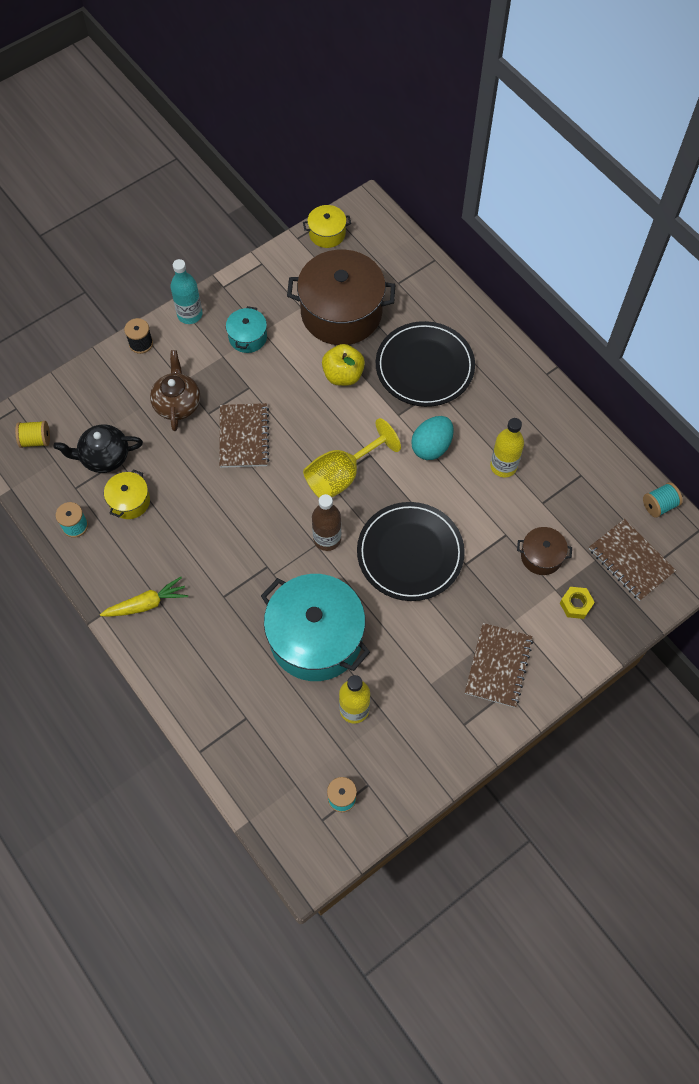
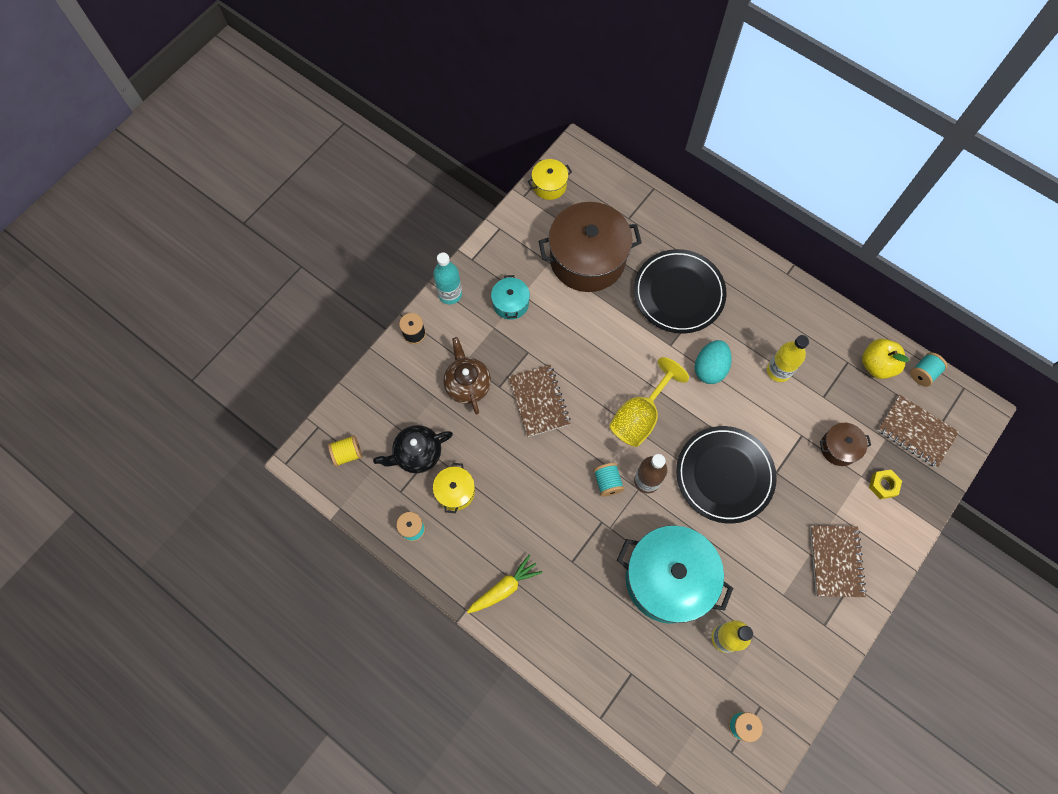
camera: 15 degrees left, 5 degrees up
yellow apple [322,344,365,386] -> yellow apple moved to [862,339,909,379]
none -> turquoise spool [593,463,624,497]

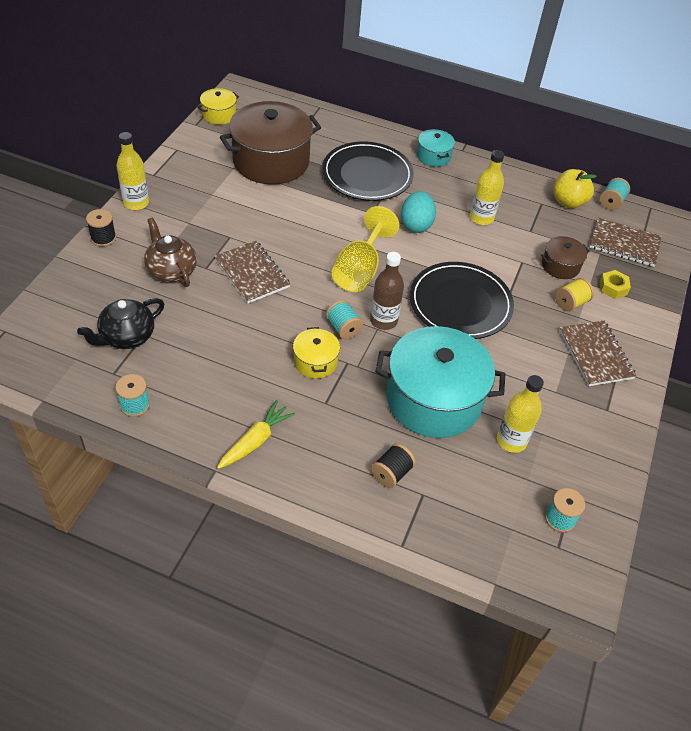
camera: 20 degrees left, 20 degrees down
yellow spool [328,435,362,467] -> yellow spool moved to [555,278,594,312]
turquoise bottle [433,253,462,304] -> yellow bottle [116,132,149,210]
yellow pot [433,463,475,513] -> yellow pot moved to [293,327,340,379]
turquoise pot [491,275,530,320] -> turquoise pot moved to [417,129,455,167]
none -> black spool [371,443,416,488]

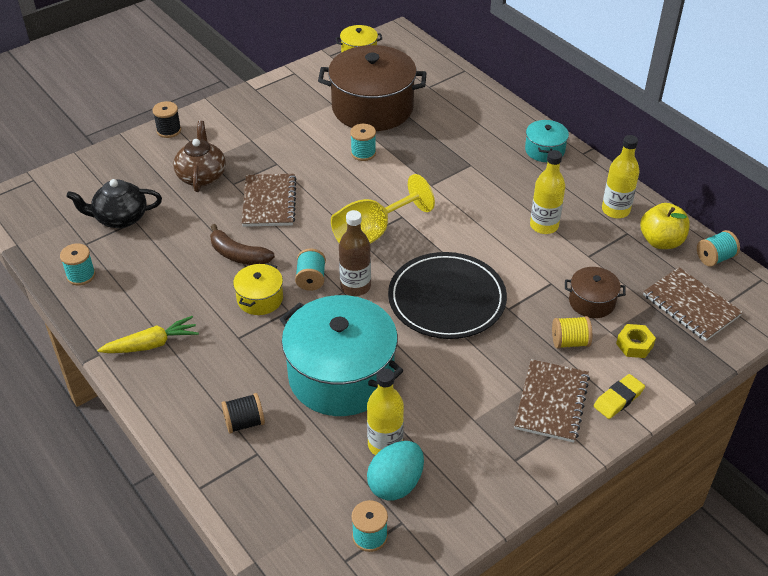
camera: 35 degrees right, 5 degrees down
yellow bottle [116,132,149,210] -> yellow bottle moved to [602,135,639,218]
black plate [322,142,414,201] -> none
turquoise egg [401,191,436,233] -> turquoise egg moved to [367,441,424,500]
none -> brown banana [210,224,275,265]
none -> turquoise spool [350,124,376,161]
none -> yellow eraser [593,374,645,419]

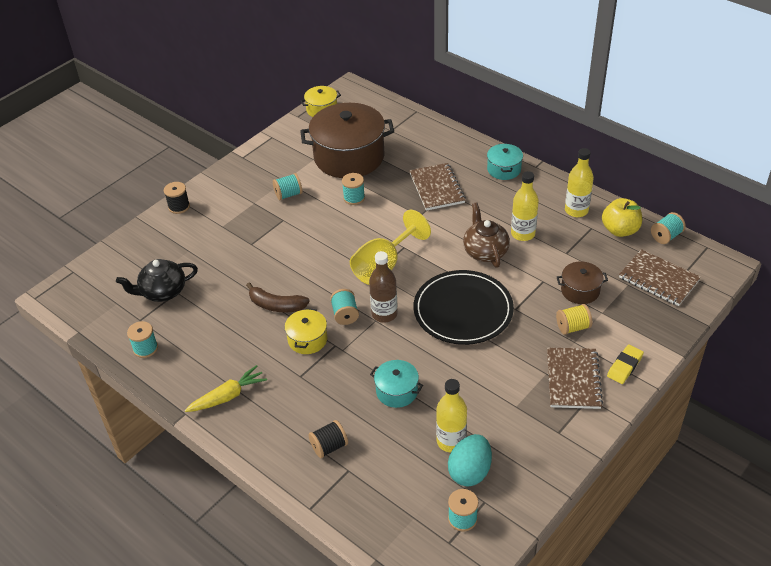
camera: 10 degrees left, 0 degrees up
brown teapot [174,121,226,192] -> brown teapot moved to [463,203,510,267]
brown notebook [242,174,297,227] -> brown notebook moved to [409,163,466,211]
turquoise pot [280,295,403,416] -> turquoise pot [370,360,423,408], size x0.47
yellow nut [616,324,656,358] -> none
none -> turquoise spool [273,173,302,200]

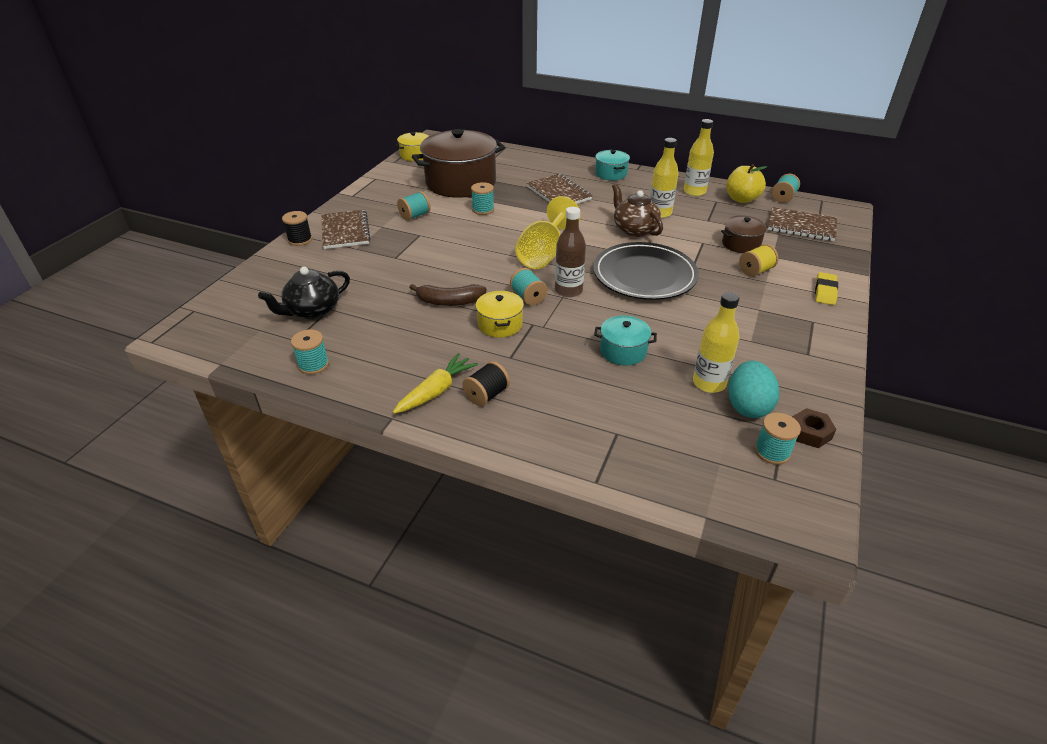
camera: 20 degrees left, 5 degrees down
black spool [308,420,348,458] -> black spool moved to [463,361,510,406]
brown notebook [547,347,603,409] -> brown notebook moved to [322,210,371,249]
none -> brown nut [793,408,836,448]

